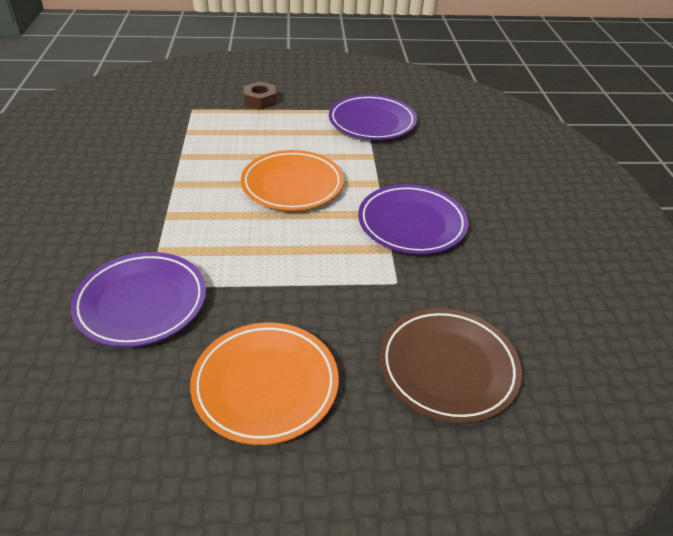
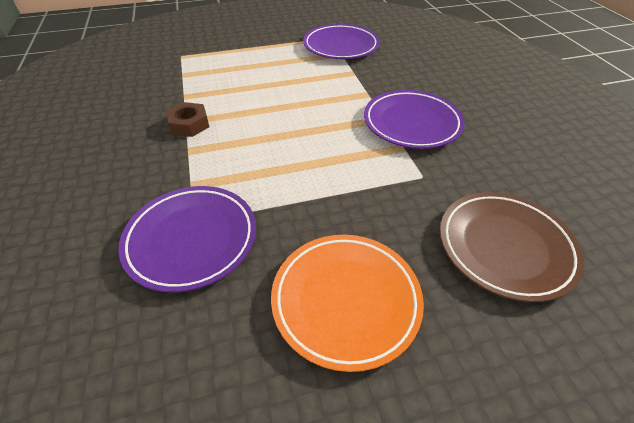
camera: 10 degrees left, 5 degrees up
orange plate [241,150,344,211] -> none
brown nut [244,82,277,109] -> brown nut moved to [166,102,209,137]

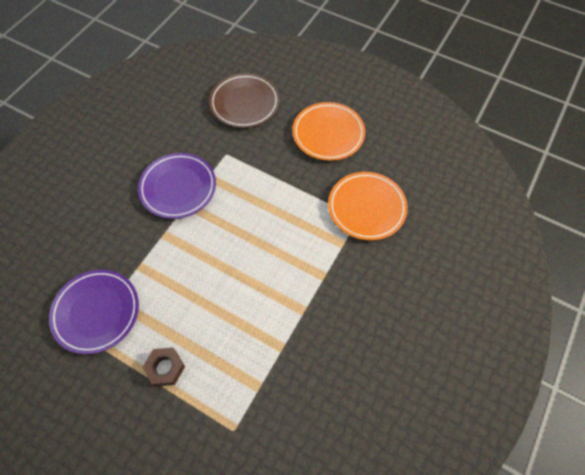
camera: 135 degrees left, 15 degrees up
purple plate [118,186,256,292] -> orange plate [328,172,408,241]
brown nut [166,102,209,137] -> brown nut moved to [143,348,185,386]

